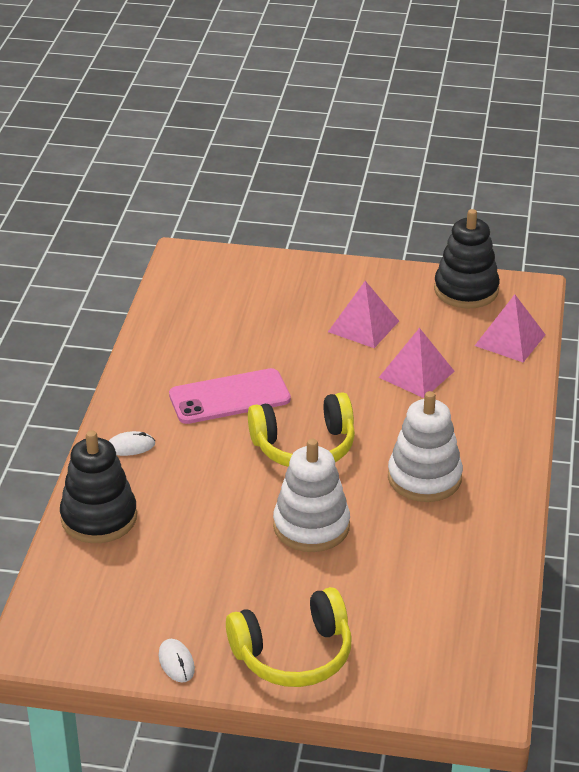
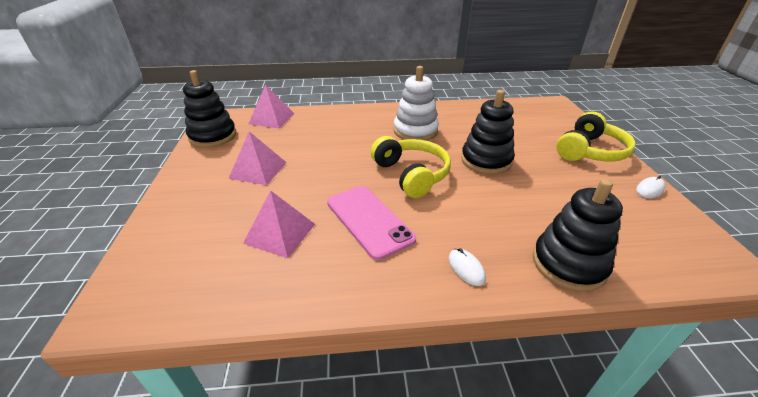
camera: 105 degrees left, 0 degrees up
yellow headphones [226,587,351,687] -> yellow headphones turned 75 degrees clockwise [556,111,636,162]
white stacking toy [273,439,350,552] -> black stacking toy [461,90,515,174]
pink pyramid [379,328,455,398] -> pink pyramid moved to [243,190,315,258]

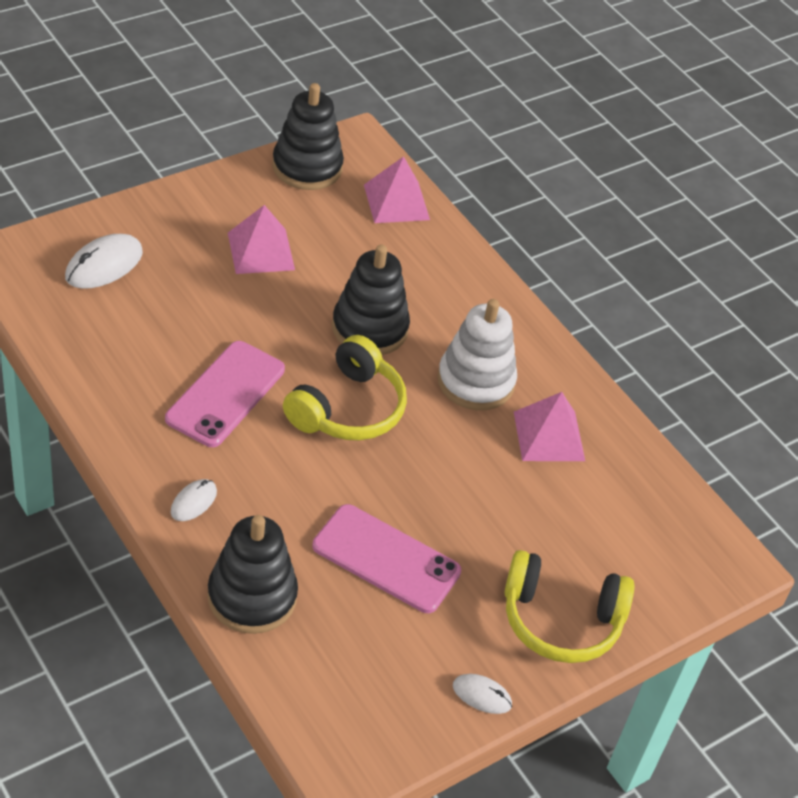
camera: 55 degrees right, 10 degrees up
pink pyramid [243,190,315,258] -> pink pyramid moved to [514,392,585,461]
black stacking toy [461,90,515,174] -> black stacking toy moved to [332,244,410,355]
none -> white mouse [65,234,143,289]
none -> pink phone [312,504,461,613]

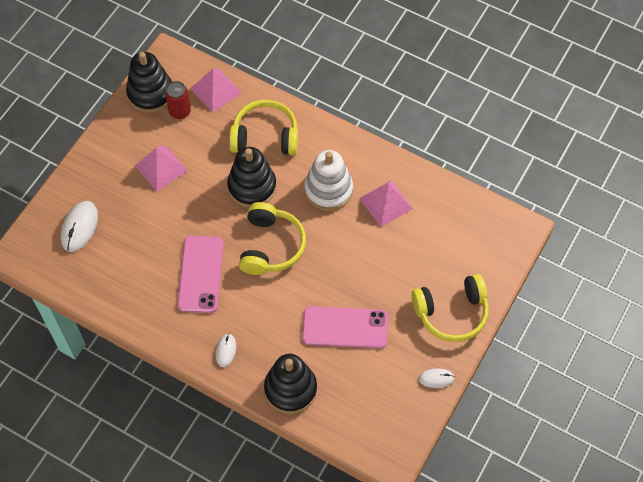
camera: 20 degrees left, 15 degrees up
none -> red can [165,81,191,119]
none -> yellow headphones [229,100,298,155]

